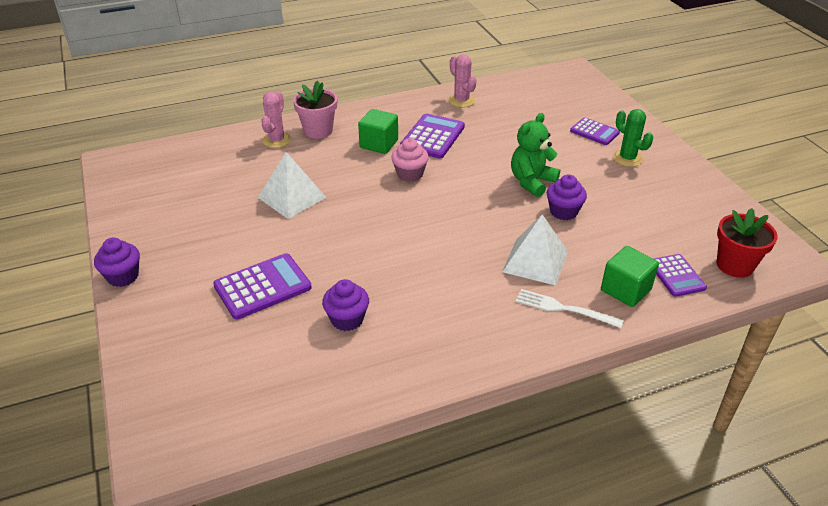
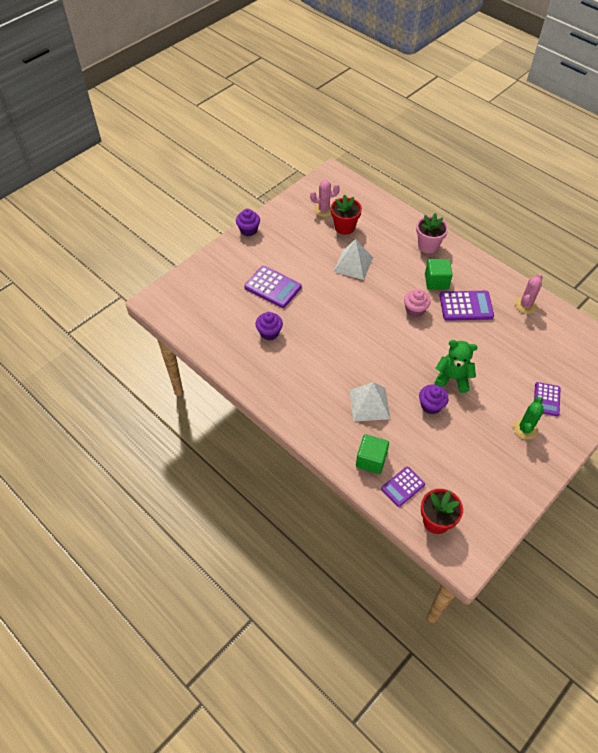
camera: 65 degrees right, 15 degrees up
pink cactus [261,92,291,148] -> pink cactus moved to [310,180,340,217]
white fork [516,289,624,328] -> none
none -> red flower pot [331,195,362,235]

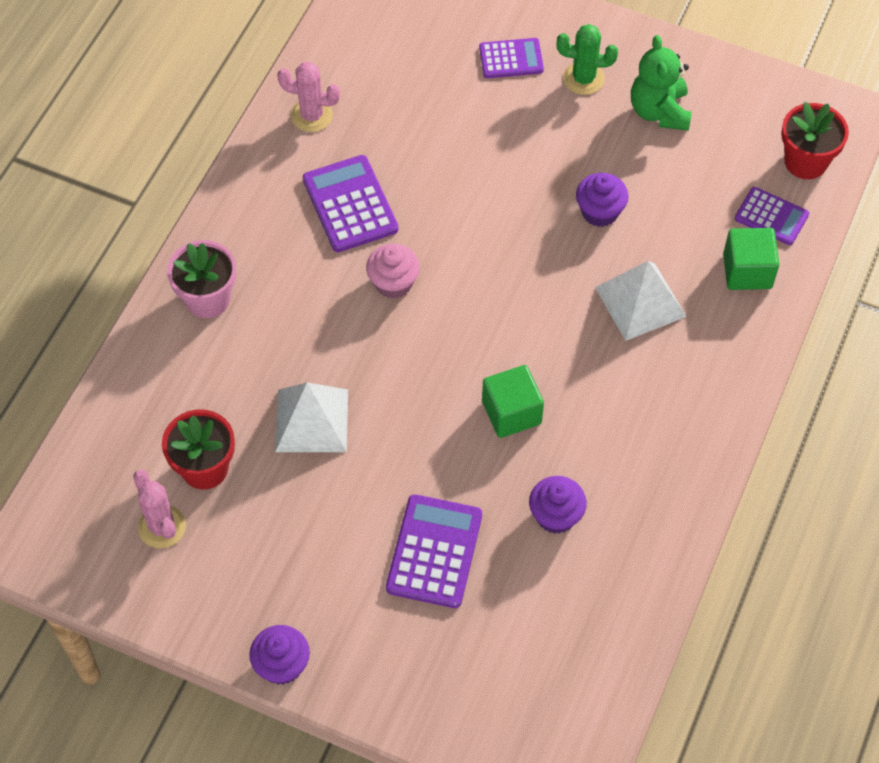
camera: 110 degrees left, 5 degrees up
green cube [425,259,453,290] -> green cube moved to [482,365,544,438]
green teddy bear [435,340,477,393] -> green teddy bear moved to [631,35,692,131]

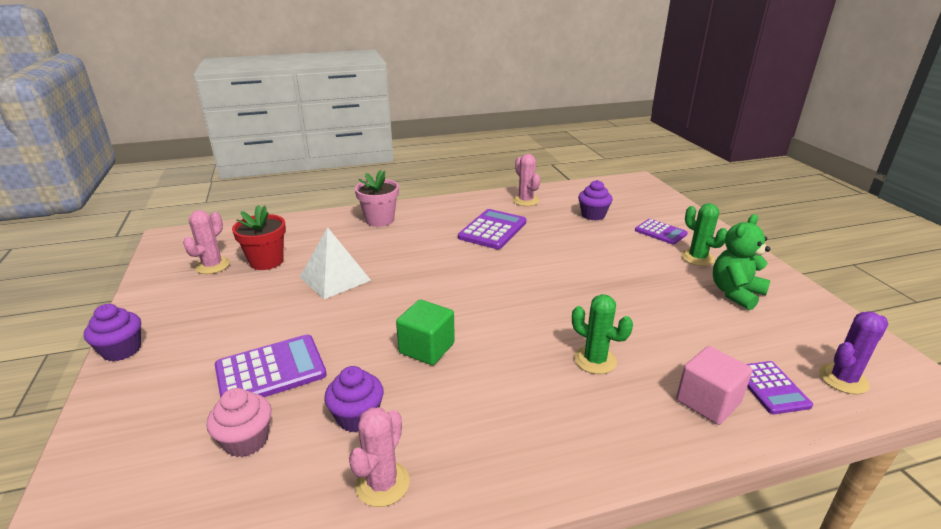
camera: 50 degrees right, 30 degrees down
pink cupcake [366,244,420,299] -> pink cupcake moved to [206,388,272,457]
purple cupcake [576,173,629,227] -> purple cupcake moved to [578,180,613,220]
white pyramid [595,261,687,341] -> green cactus [572,294,633,374]
green cube [723,228,779,290] -> pink cube [676,346,753,425]
red flower pot [781,102,849,179] -> purple cactus [819,311,888,394]
none -> pink cactus [349,407,410,507]

